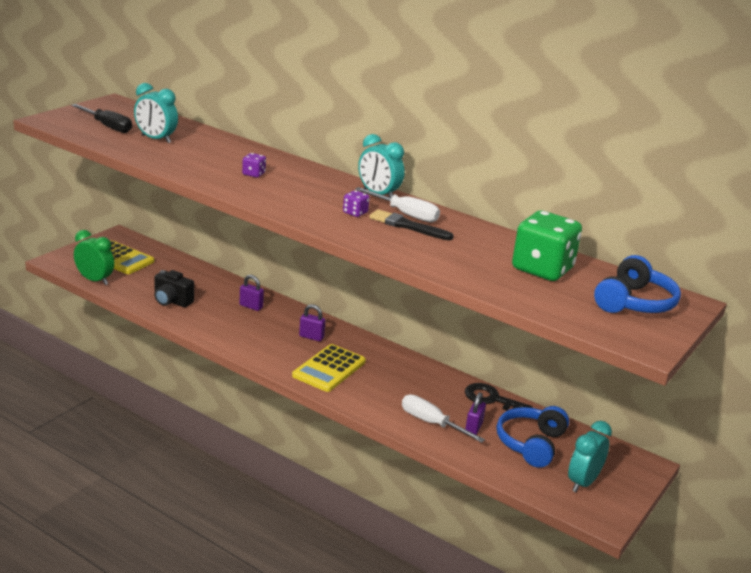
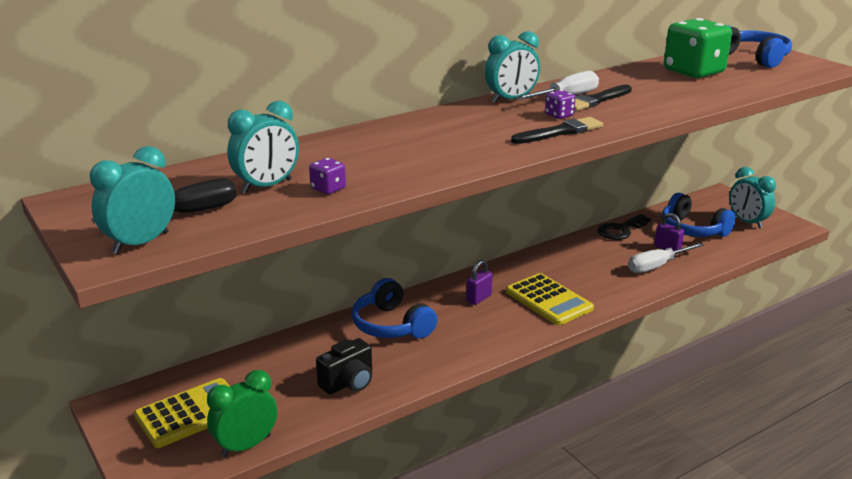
camera: 65 degrees left, 0 degrees up
purple padlock [240,275,264,311] -> blue headphones [352,278,438,339]
purple dice [242,153,266,178] -> purple dice moved to [309,158,346,194]
none -> turquoise clock [90,146,175,254]
none -> black brush [511,117,603,144]

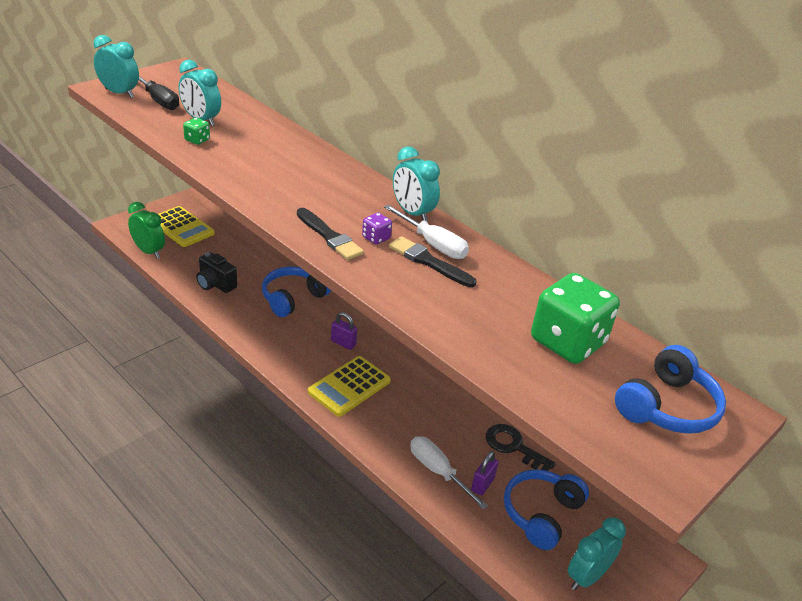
camera: 75 degrees right, 10 degrees up
purple dice [309,158,346,194] -> green dice [183,118,210,145]

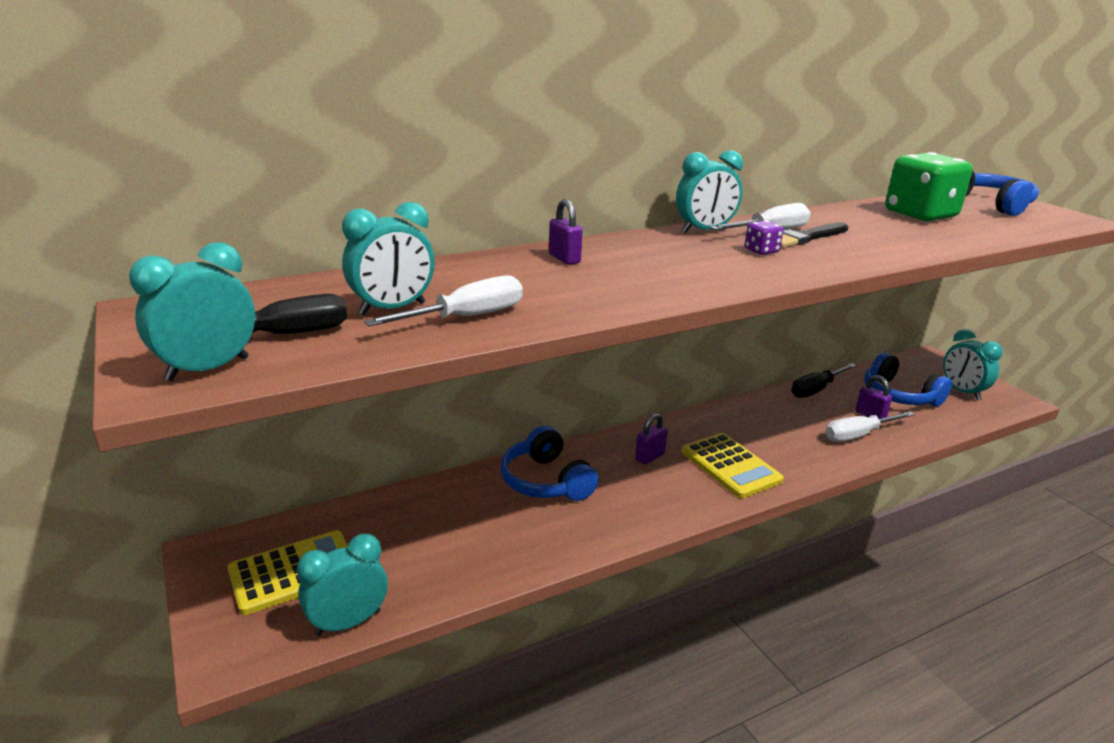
camera: 70 degrees left, 10 degrees down
green clock [128,202,165,258] -> turquoise clock [297,534,388,636]
green dice [183,118,210,145] -> white screwdriver [364,275,523,326]
black camera [196,252,237,293] -> none
black brush [297,208,364,260] -> none
black key [486,424,556,471] -> black screwdriver [791,363,856,398]
none -> purple padlock [549,199,583,265]

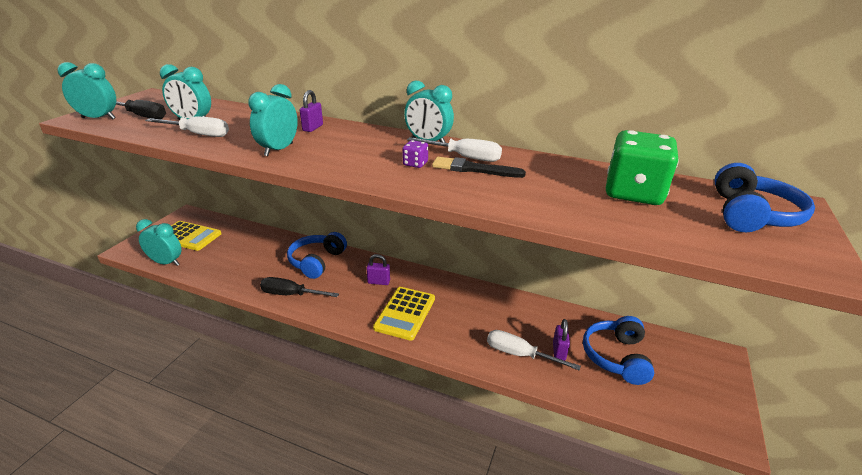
camera: 50 degrees right, 5 degrees up
black screwdriver [791,363,856,398] -> black screwdriver moved to [260,277,339,297]
turquoise clock [943,329,1003,400] -> turquoise clock moved to [248,84,298,156]

